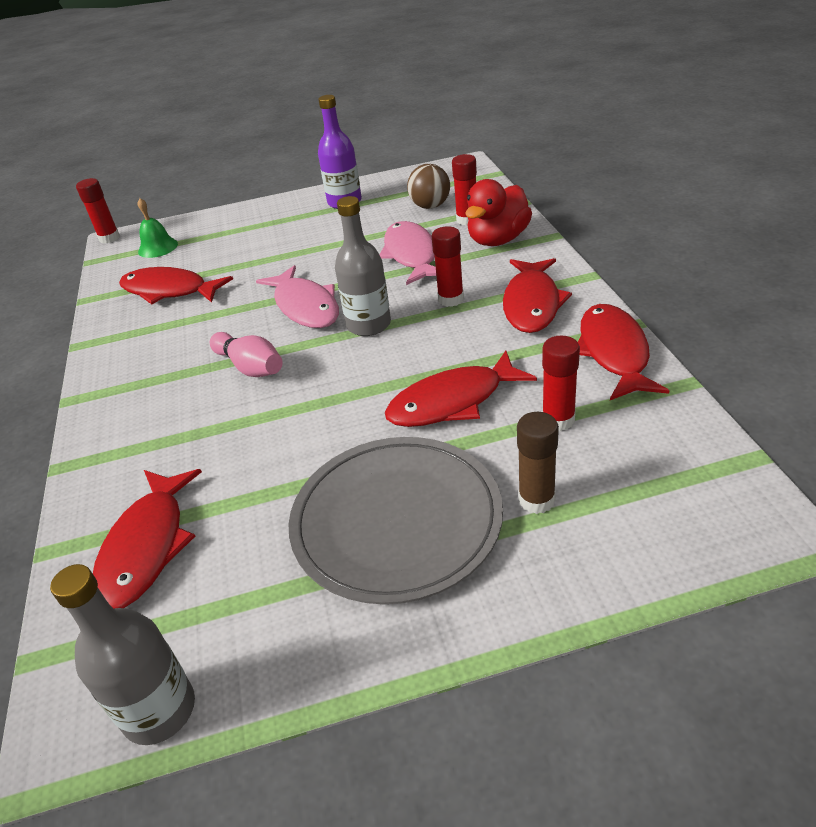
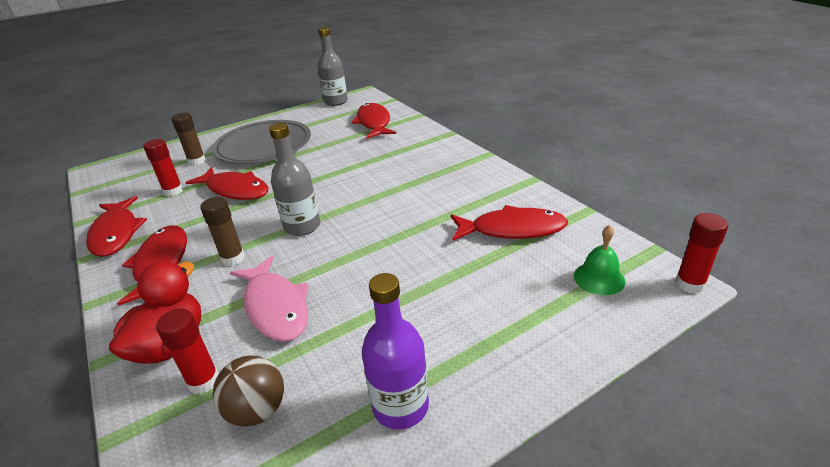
camera: 160 degrees right, 5 degrees down
pink bowling pin [210,332,283,377] -> none
pink fish [256,265,339,328] -> none
red fish [385,351,537,427] -> red fish turned 75 degrees clockwise [185,167,269,200]
red glue stick [432,226,464,307] -> brown glue stick [200,197,245,266]

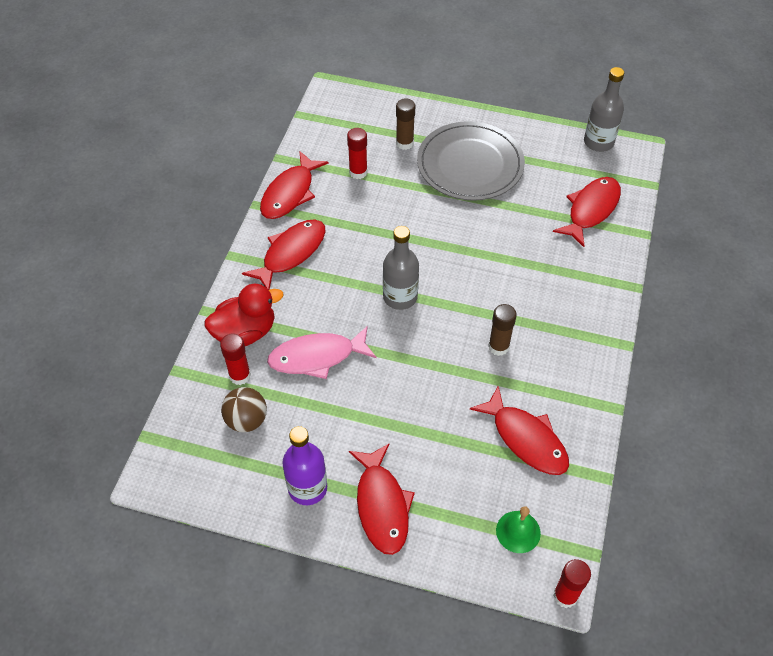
camera: 45 degrees right, 20 degrees up
red fish [185,167,269,200] -> red fish moved to [349,444,415,555]
brown glue stick [200,197,245,266] -> brown glue stick moved to [488,304,517,356]
pink fish [230,256,309,342] -> pink fish turned 60 degrees clockwise [267,326,376,379]

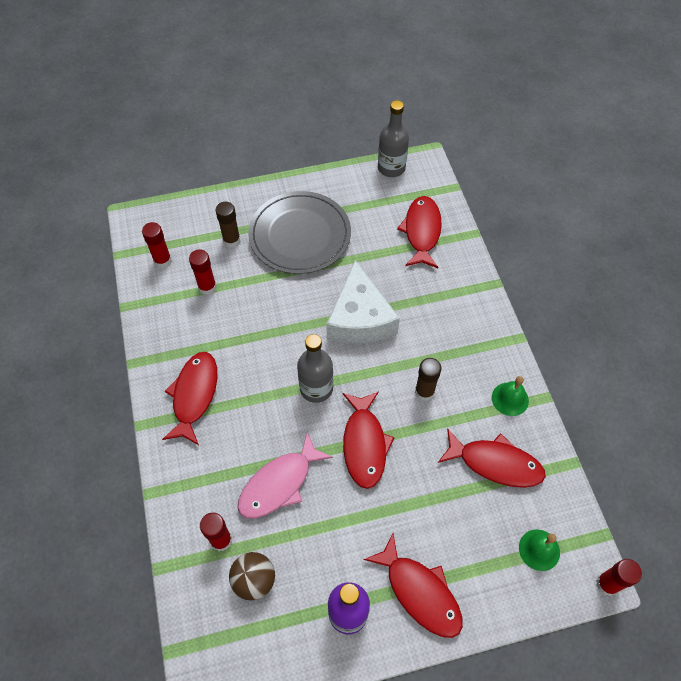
camera: 30 degrees left, 5 degrees up
red duck [205,284,283,346] -> none
red fish [260,151,329,219] -> red fish moved to [343,391,395,489]
none -> red glue stick [142,222,172,268]
none -> white cheese [326,260,400,344]
none -> green bell [492,376,529,416]

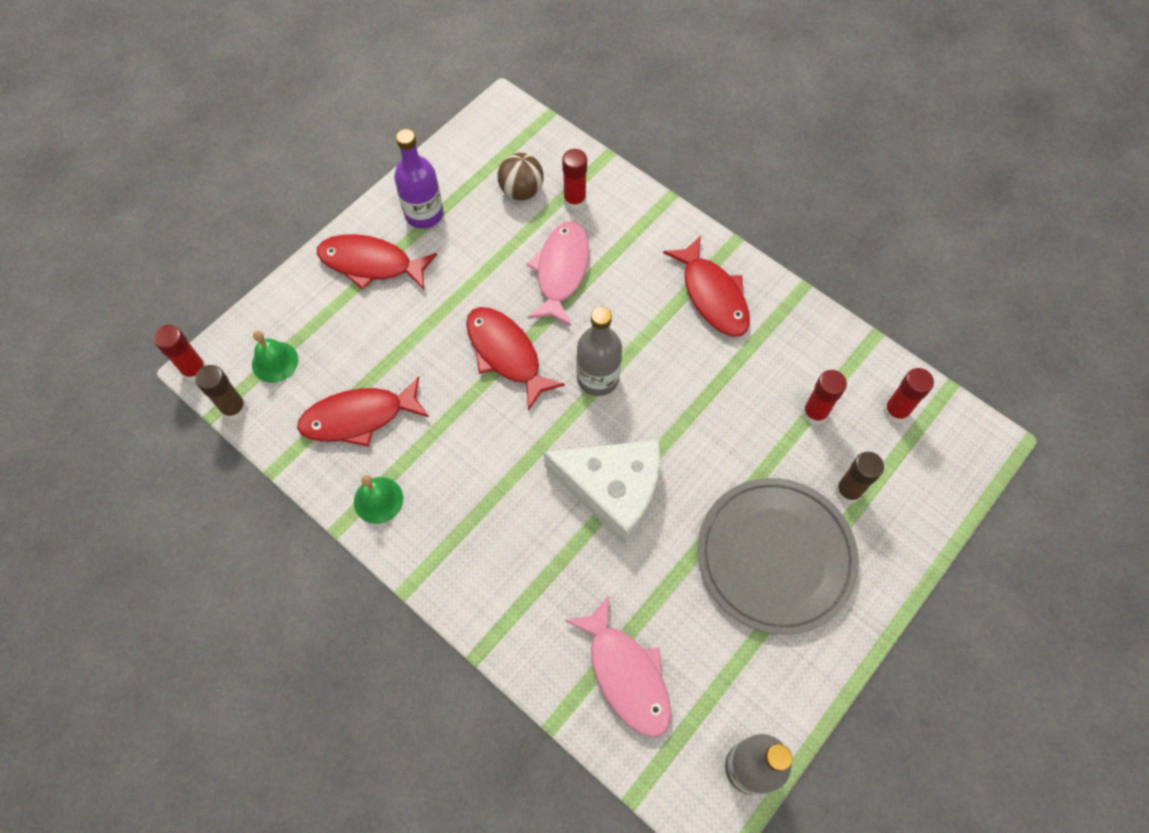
camera: 145 degrees right, 5 degrees up
white cheese [326,260,400,344] -> white cheese turned 150 degrees clockwise [544,440,660,544]
red fish [397,196,442,268] -> pink fish [565,595,671,738]
brown glue stick [415,358,442,401] -> brown glue stick moved to [195,365,247,420]

